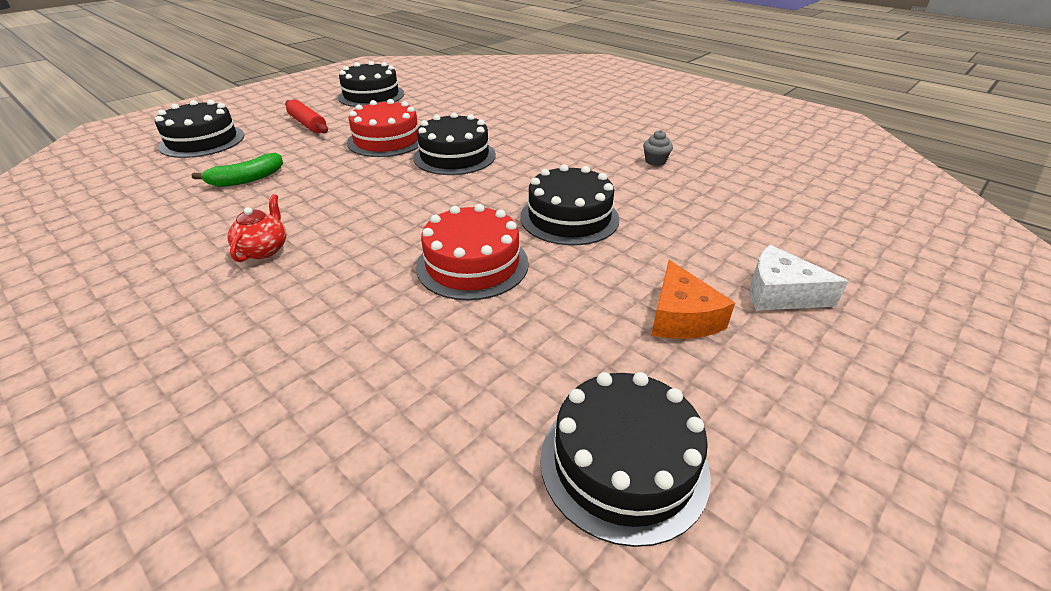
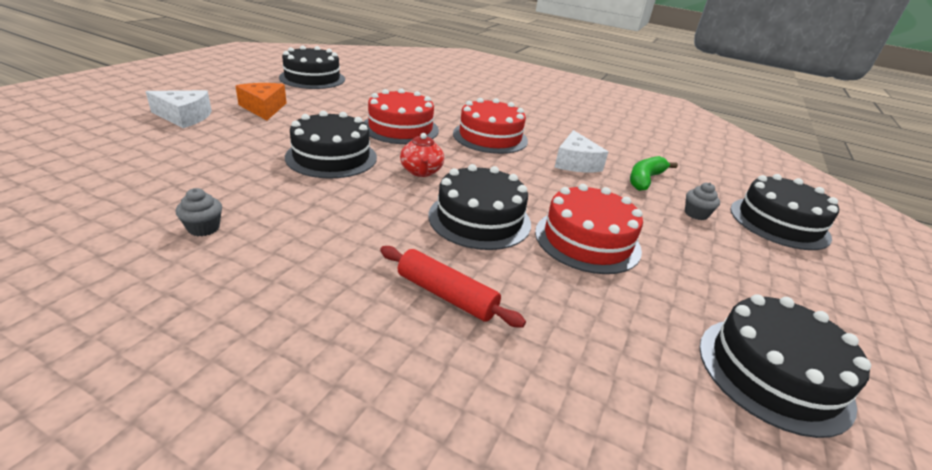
camera: 160 degrees right, 5 degrees down
red teapot [228,194,286,262] -> red teapot moved to [400,133,444,177]
red rolling pin [285,99,328,133] -> red rolling pin moved to [380,246,526,328]
none -> red cake [453,98,528,154]
none -> white cheese [554,130,608,172]
none -> grey cupcake [685,183,720,220]

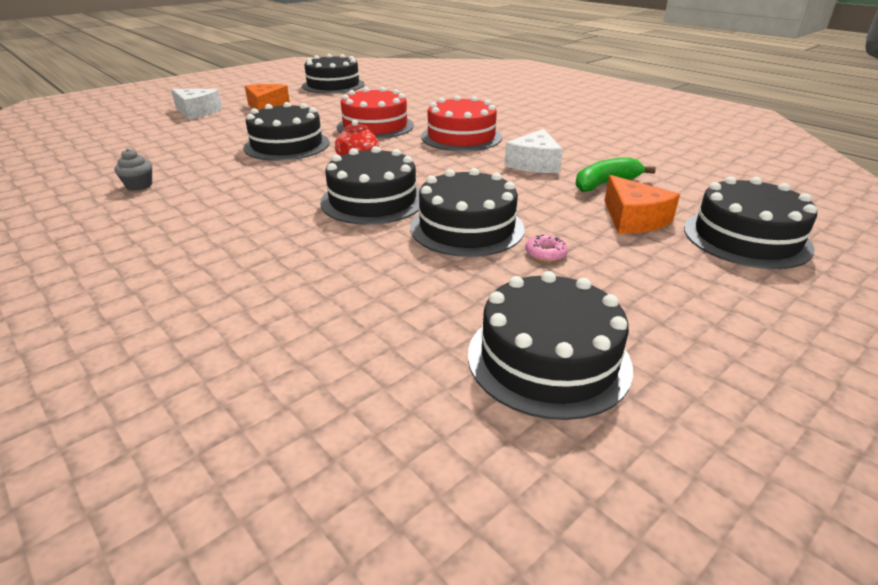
camera: 25 degrees right, 0 degrees up
red rolling pin [380,246,526,328] -> none
red cake [535,184,643,274] -> black cake [410,168,525,257]
grey cupcake [685,183,720,220] -> orange cheese [604,175,680,234]
none -> pink donut [525,234,568,262]

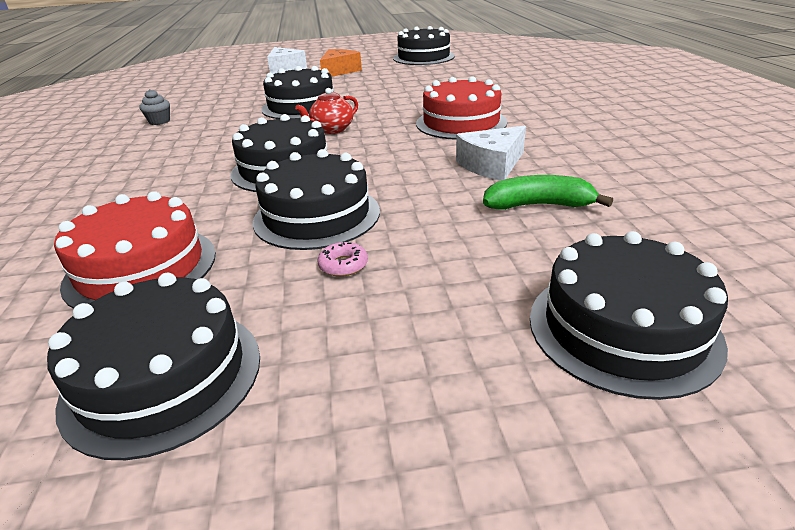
camera: 35 degrees right, 0 degrees up
red cake [336,87,414,139] -> red cake moved to [54,191,216,309]
orange cheese [604,175,680,234] -> none

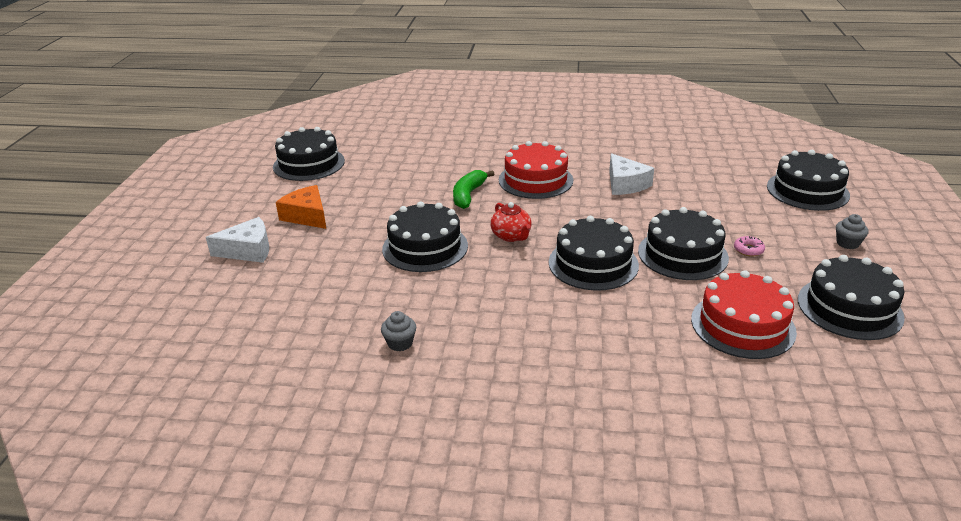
camera: 75 degrees left, 0 degrees up
green banana [483,175,613,210] -> green banana moved to [453,170,494,209]
none -> grey cupcake [836,214,868,249]

